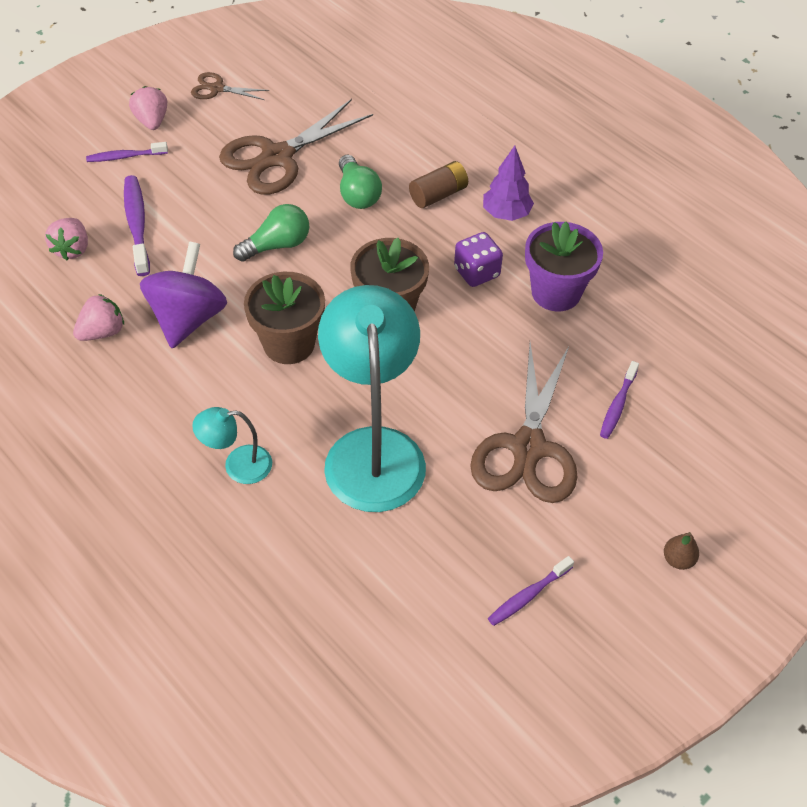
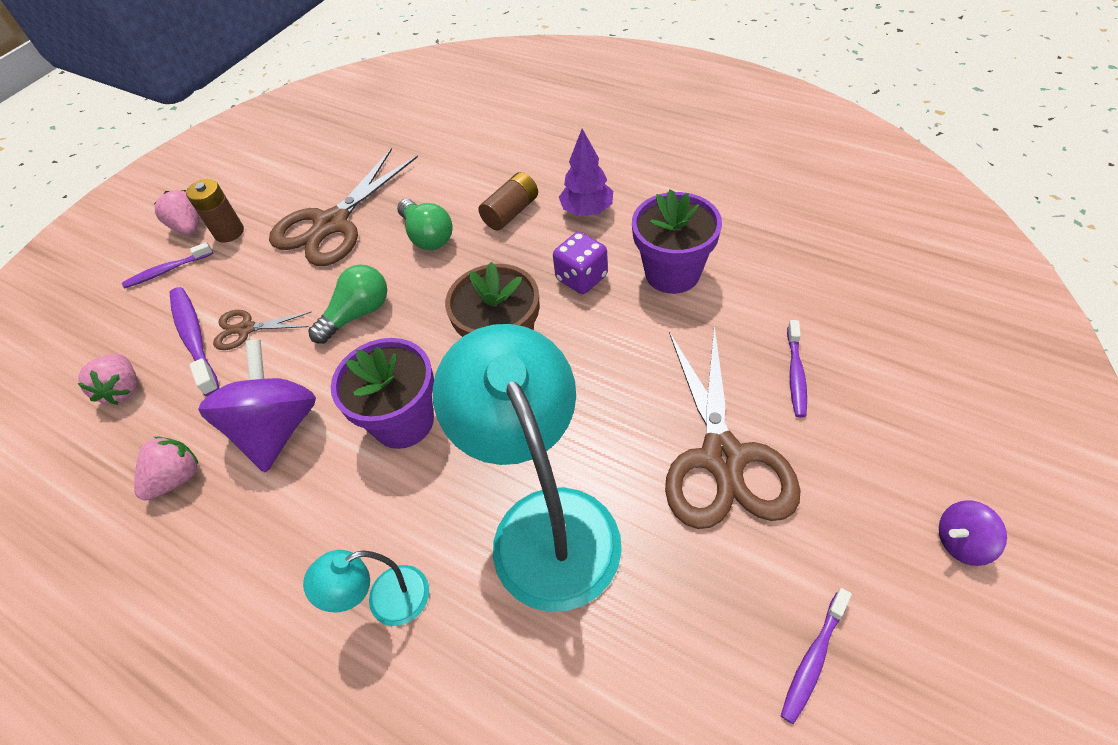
camera: 10 degrees left, 0 degrees up
brown scissors [191,72,269,100] -> brown scissors moved to [213,310,311,350]
brown flower pot [244,272,325,364] -> purple flower pot [331,338,434,449]
brown pear [664,532,699,570] -> purple spinning top [939,500,1007,566]
none -> brown battery [186,179,244,243]

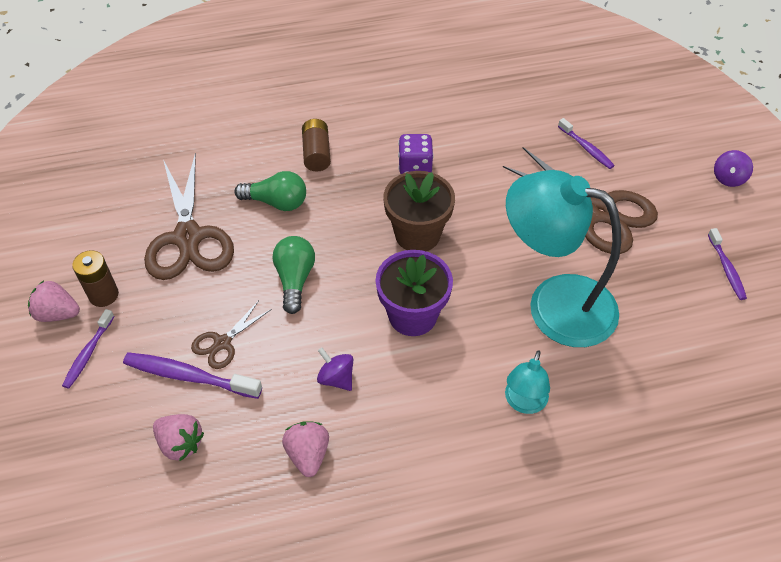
camera: 50 degrees left, 0 degrees up
purple spinning top [198,340,316,473] -> purple spinning top [317,347,353,391], size x0.49
purple tree [559,129,613,216] -> none
purple flower pot [632,189,722,294] -> none

